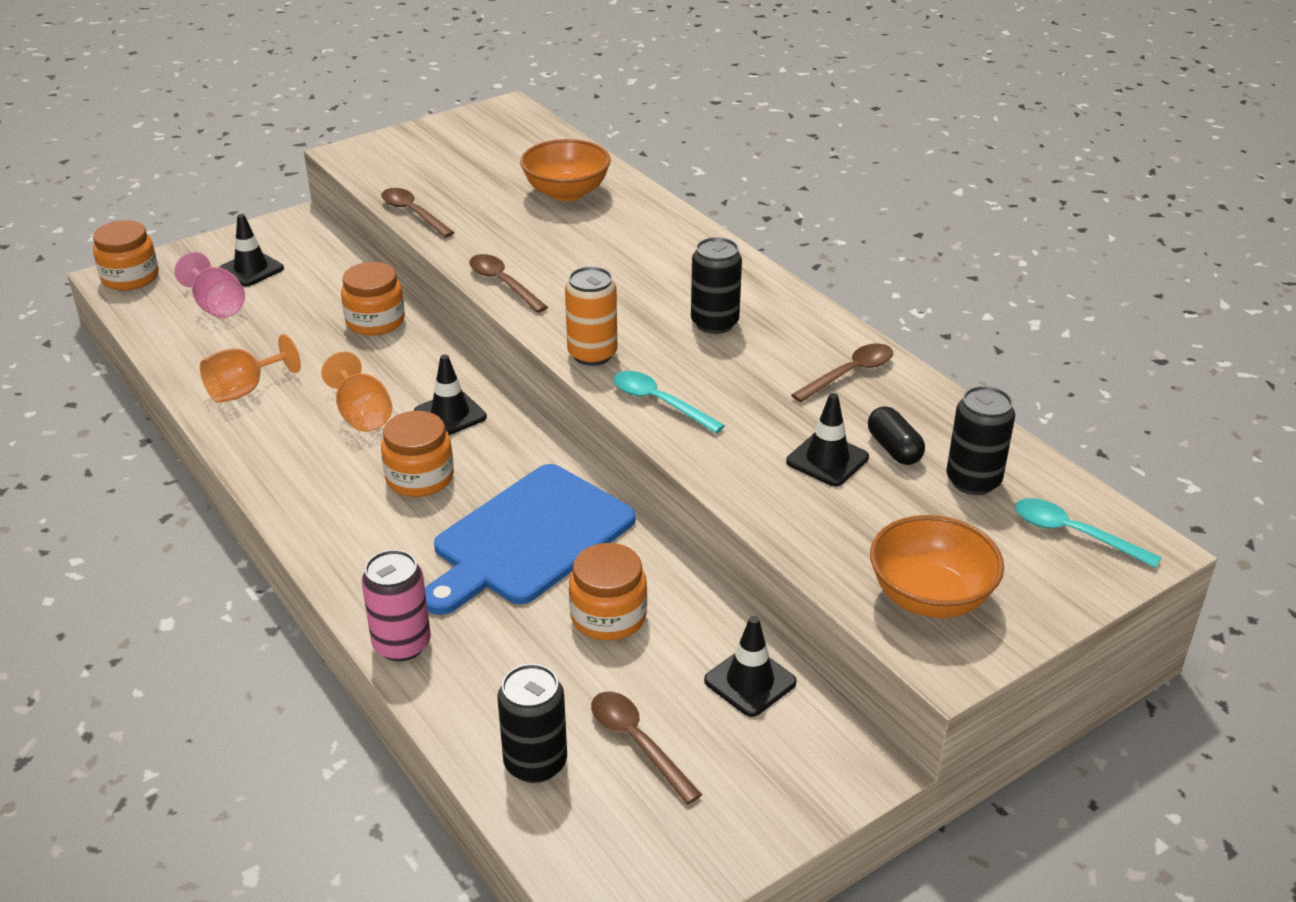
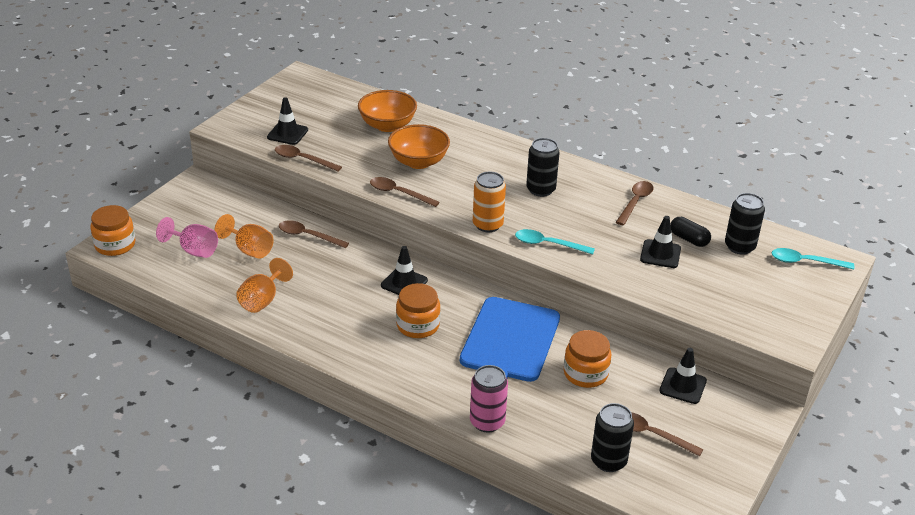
camera: 25 degrees left, 0 degrees up
black traffic cone [219,214,284,287] -> black traffic cone moved to [267,97,308,145]
orange goblet [321,351,393,432] -> orange goblet moved to [214,214,274,259]
orange jar [341,262,405,336] -> brown spoon [279,220,349,248]
orange bowl [870,515,1004,618] -> orange bowl moved to [388,124,450,169]

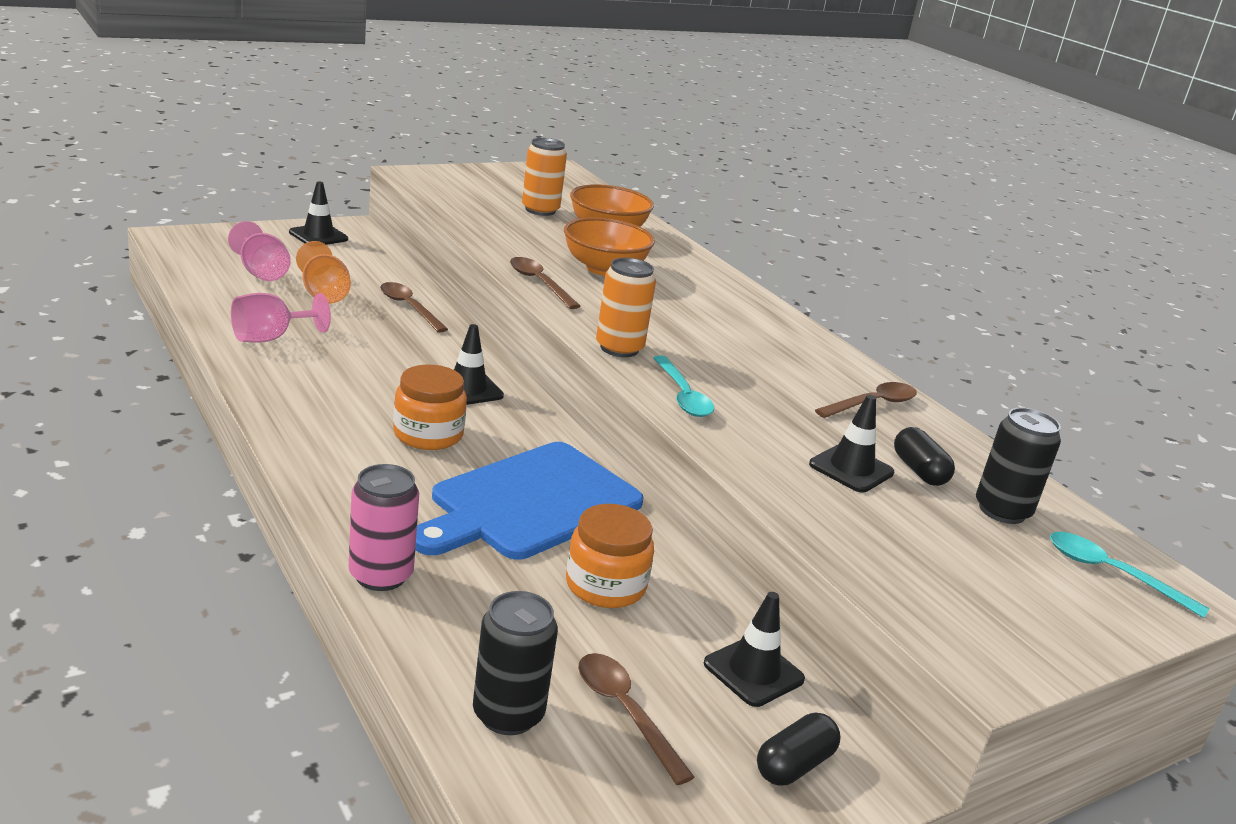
camera: 25 degrees right, 10 degrees down
orange jar [90,205,135,256] -> none
orange goblet [236,258,293,313] -> pink goblet [231,293,331,343]
black traffic cone [267,97,308,145] -> black traffic cone moved to [289,181,348,245]
brown spoon [275,145,342,171] -> none
turquoise spoon [515,229,595,254] -> turquoise spoon turned 150 degrees counterclockwise [653,356,714,417]
black can [526,138,560,197] -> none
none -> orange can [522,138,567,216]
none -> black capsule [757,713,841,786]

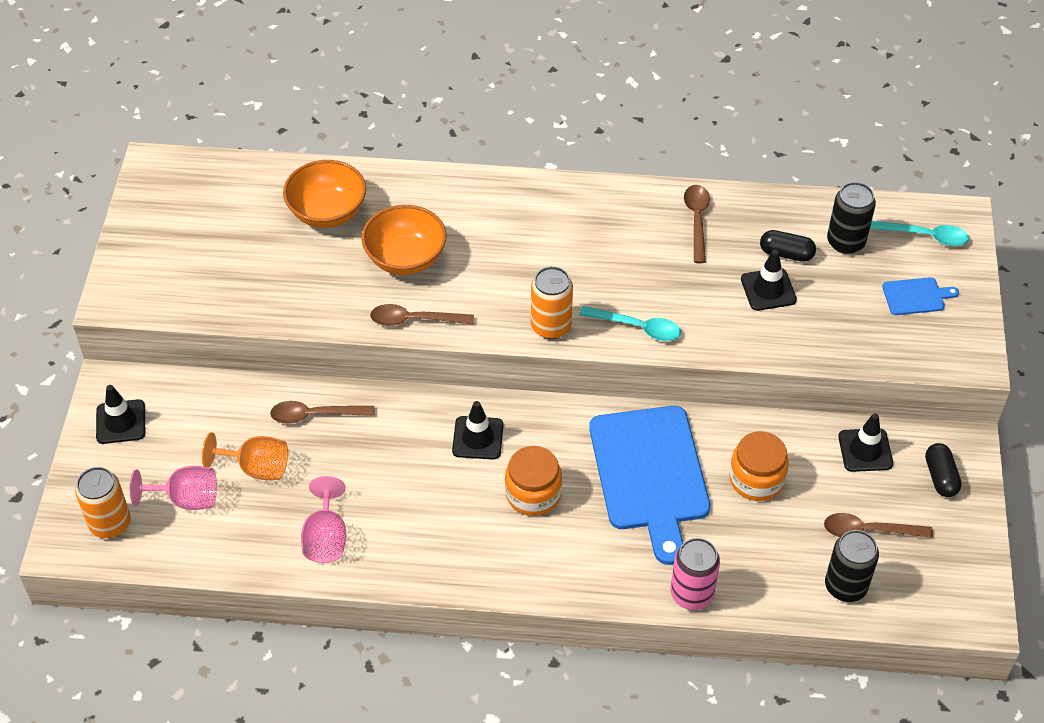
camera: 50 degrees left, 25 degrees up
orange can [522,138,567,216] -> orange can moved to [75,467,131,538]
turquoise spoon [1050,532,1210,618] -> turquoise spoon turned 150 degrees counterclockwise [870,221,969,246]
none -> blue cutting board [882,277,959,315]

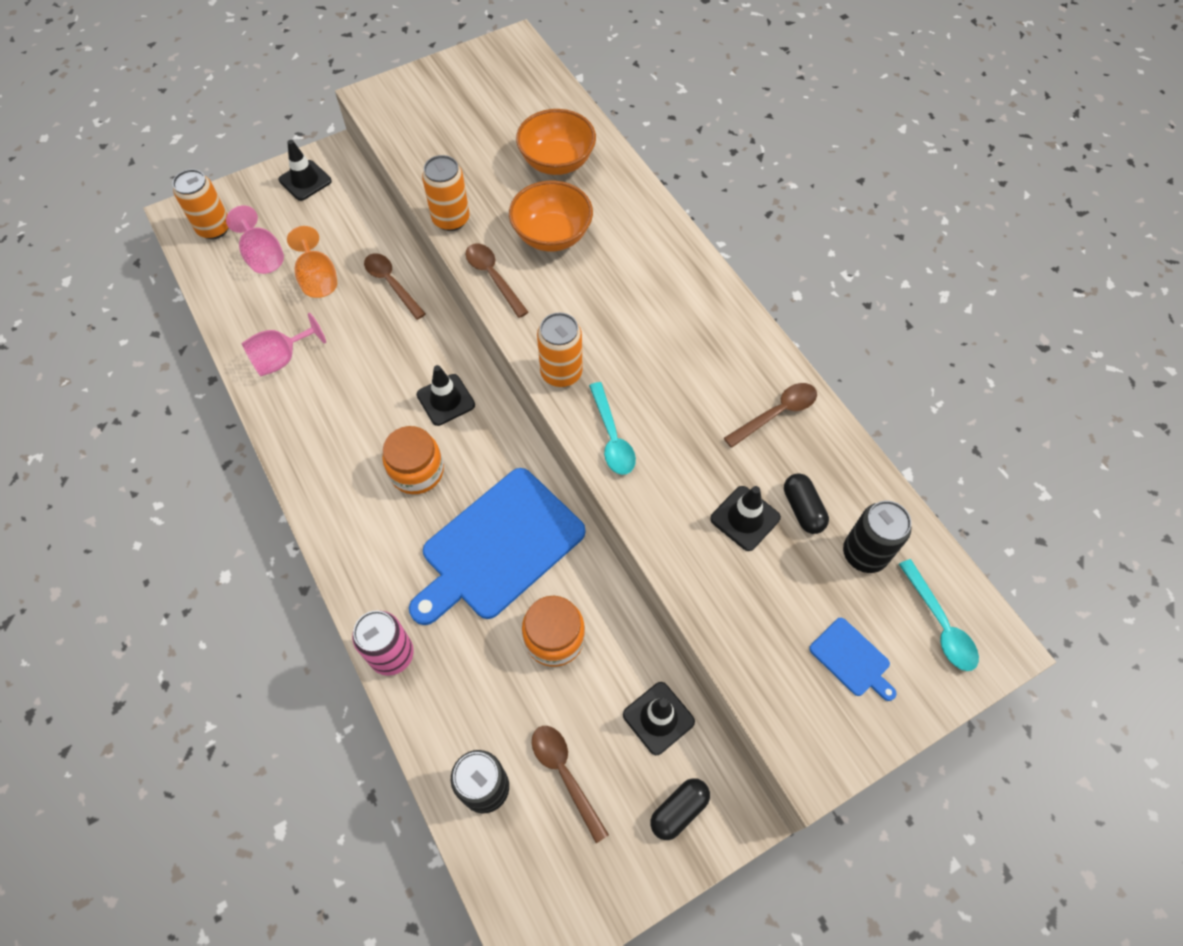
camera: 55 degrees right, 10 degrees up
none -> orange can [422,155,470,231]

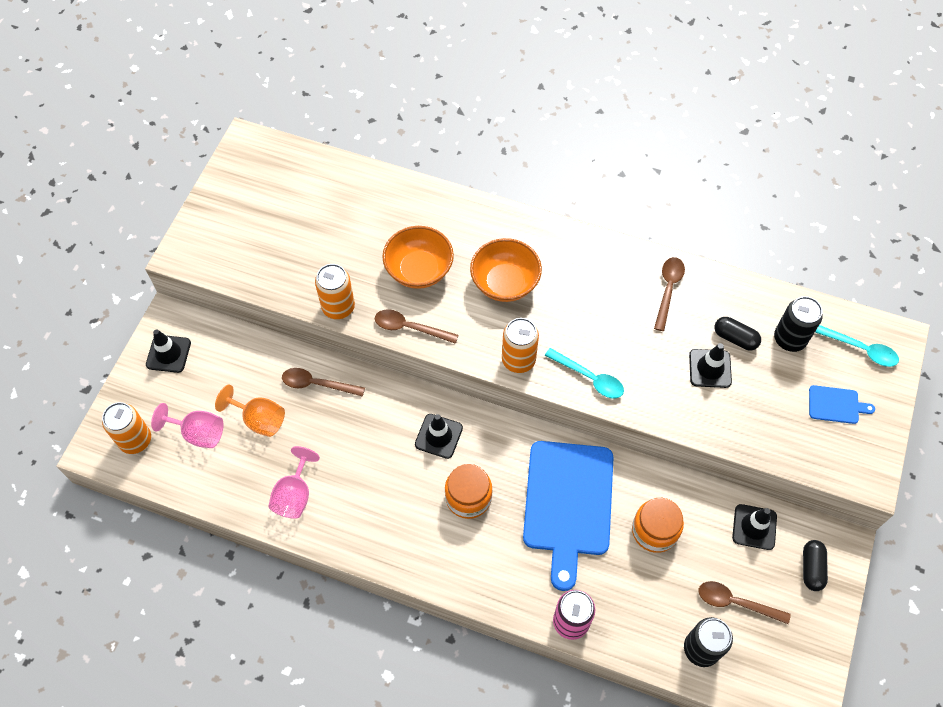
camera: 40 degrees left, 0 degrees up
orange bowl [516,109,596,175] -> orange bowl moved to [470,238,542,302]

